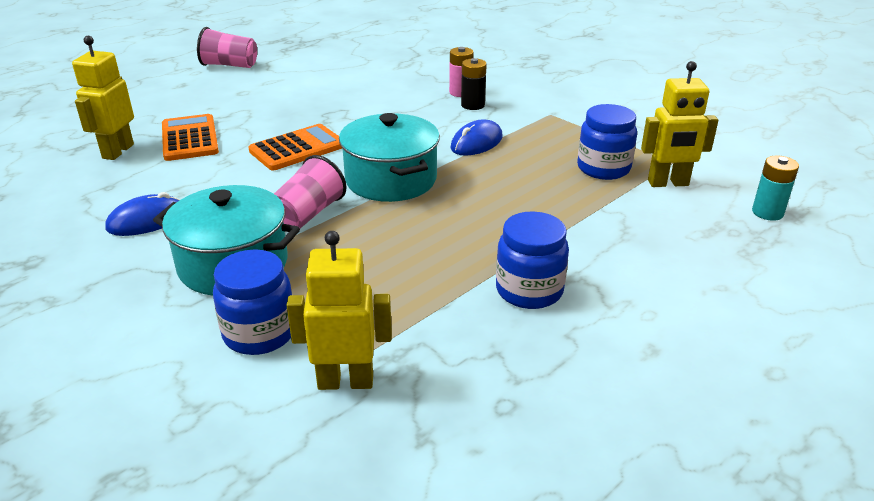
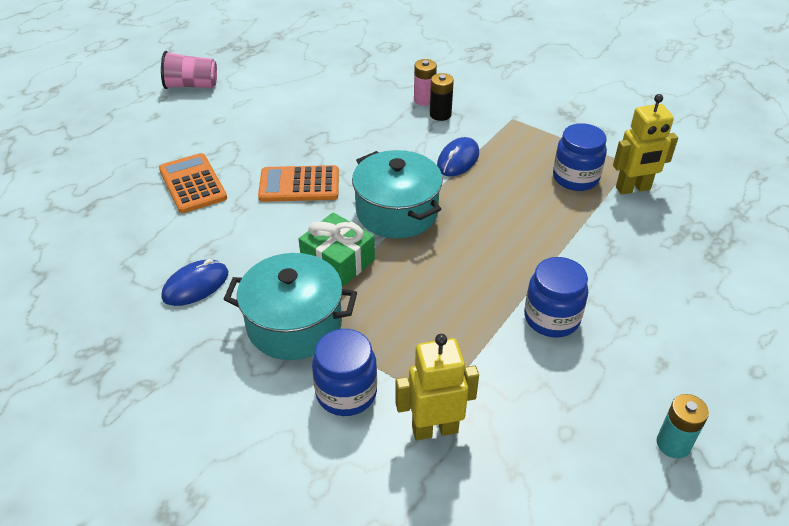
camera: 10 degrees left, 10 degrees up
yellow robot [72,36,134,160] -> none
orange calculator [248,124,342,170] -> orange calculator turned 135 degrees counterclockwise [258,165,339,202]
pink cup [274,155,347,229] -> green gift [299,212,375,287]
turquoise battery [752,156,799,221] -> turquoise battery moved to [656,394,709,459]

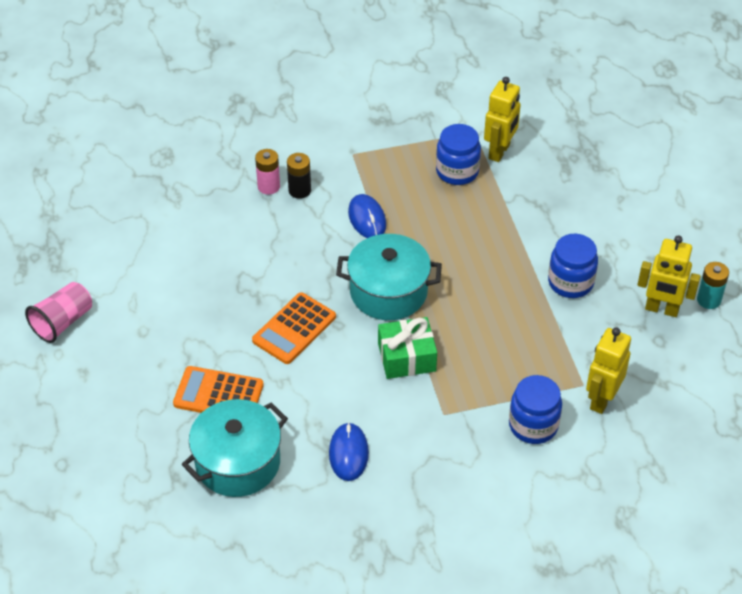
camera: 50 degrees left, 5 degrees up
turquoise pot [223,253,357,360] -> turquoise pot moved to [182,399,288,497]
none -> yellow robot [637,235,701,317]

